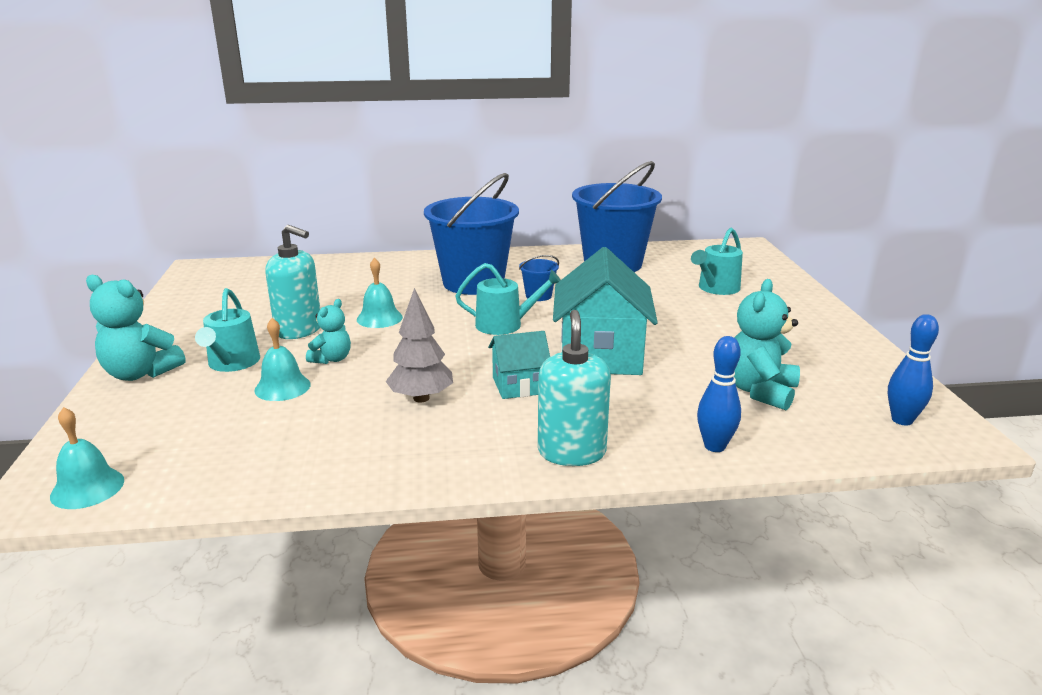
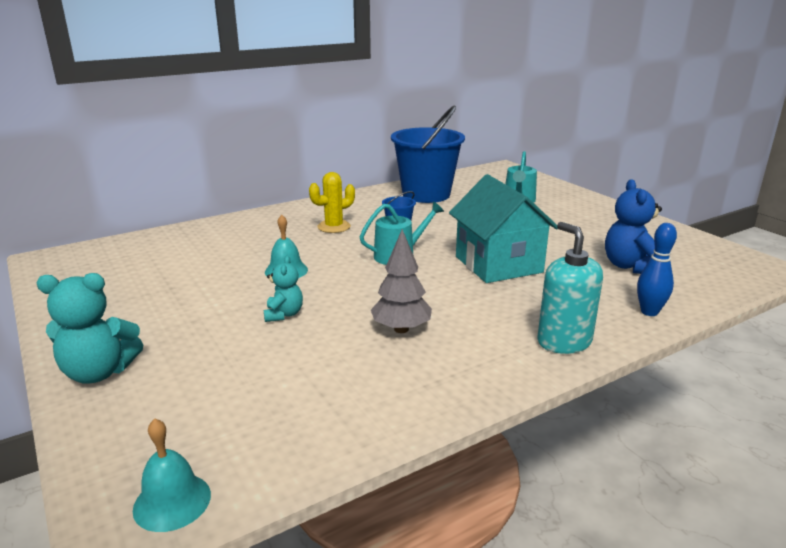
camera: 25 degrees left, 0 degrees up
turquoise watering can [195,288,260,372] -> none
turquoise bell [254,318,311,401] -> none
turquoise soap dispenser [265,225,320,339] -> none
blue bucket [424,173,519,295] -> yellow cactus [309,172,355,233]
turquoise house [488,331,550,399] -> none
turquoise teddy bear [734,279,800,410] -> blue teddy bear [605,179,662,274]
blue bowling pin [888,314,939,426] -> none

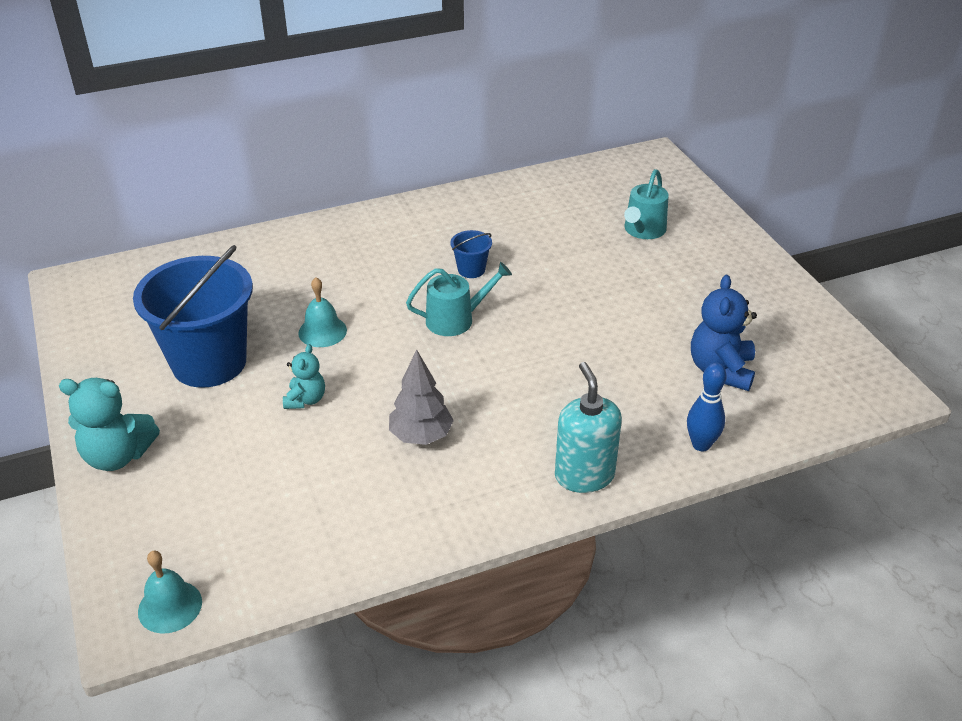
camera: 10 degrees right, 15 degrees up
yellow cactus [309,172,355,233] -> none
blue bucket [391,105,465,203] -> blue bucket moved to [133,245,253,388]
turquoise house [449,174,558,283] -> none

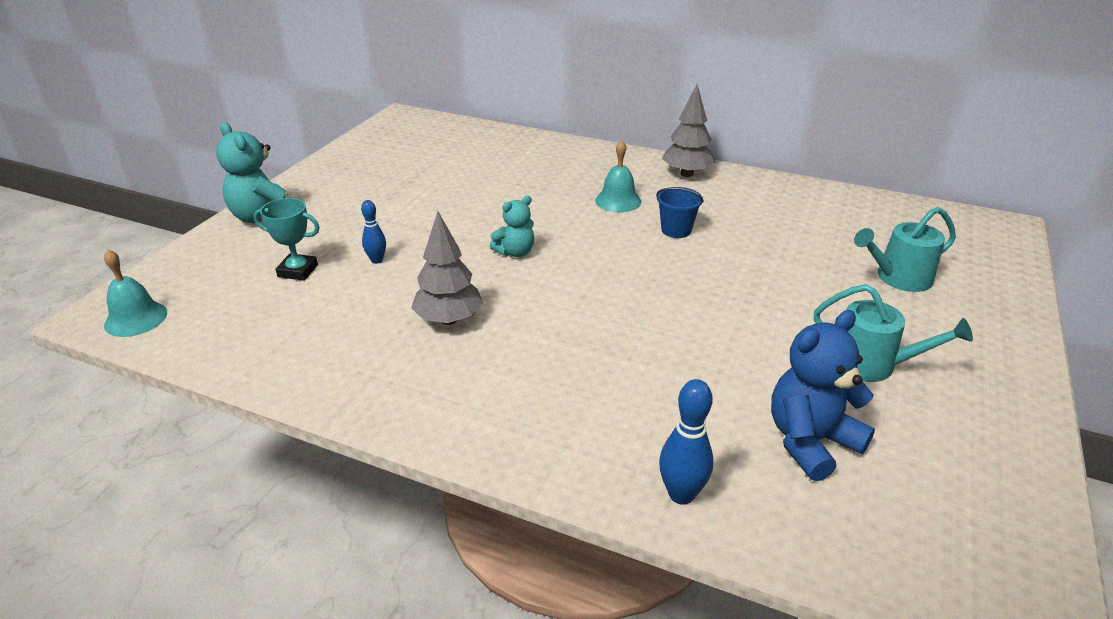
camera: 45 degrees right, 5 degrees down
blue bucket [133,245,253,388] -> none
turquoise teddy bear [283,344,325,409] -> turquoise teddy bear moved to [490,196,534,257]
turquoise bell [298,277,347,347] -> turquoise bell moved to [595,140,641,212]
turquoise watering can [406,262,512,336] -> turquoise watering can moved to [814,284,973,382]
turquoise soap dispenser [555,362,622,493] -> none
none -> turquoise trophy [254,198,320,281]
none -> blue bowling pin [361,200,386,264]
none -> grey tree [662,84,715,177]

